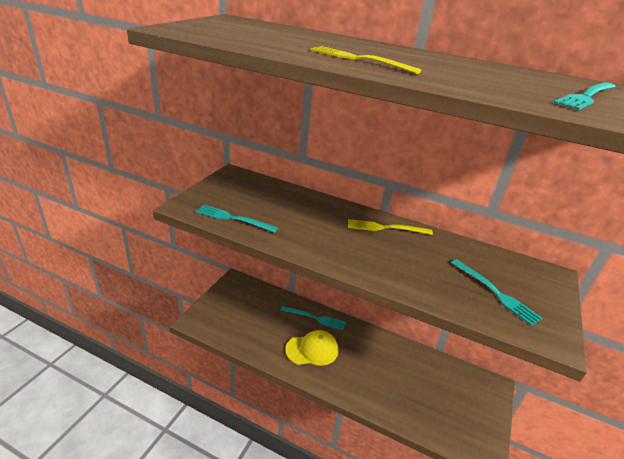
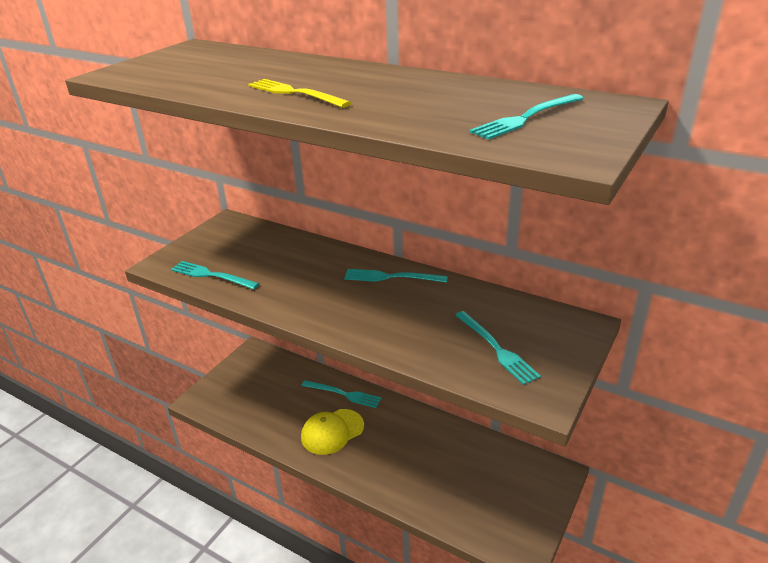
camera: 10 degrees right, 0 degrees up
yellow cap [285,330,339,366] -> yellow cap turned 150 degrees clockwise [301,409,364,455]
yellow fork [348,219,433,235] -> turquoise fork [344,269,448,283]

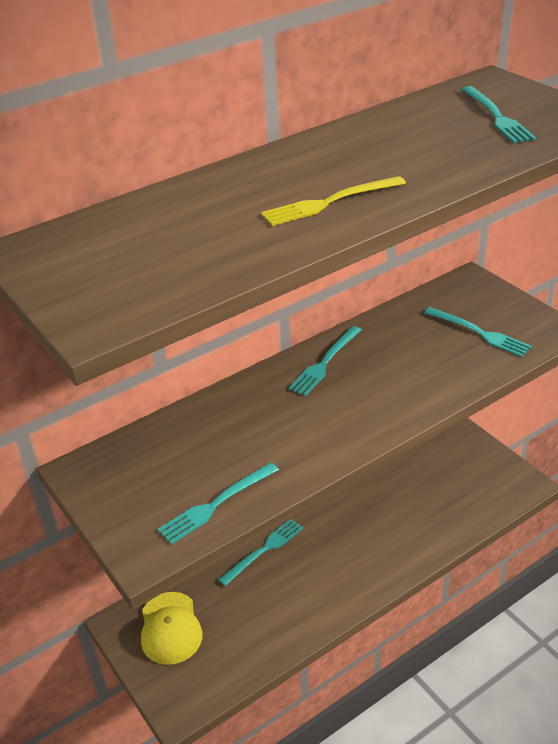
camera: 65 degrees left, 5 degrees up
yellow cap [301,409,364,455] -> yellow cap moved to [141,592,202,665]
turquoise fork [455,311,541,385] -> turquoise fork turned 45 degrees clockwise [425,307,532,357]

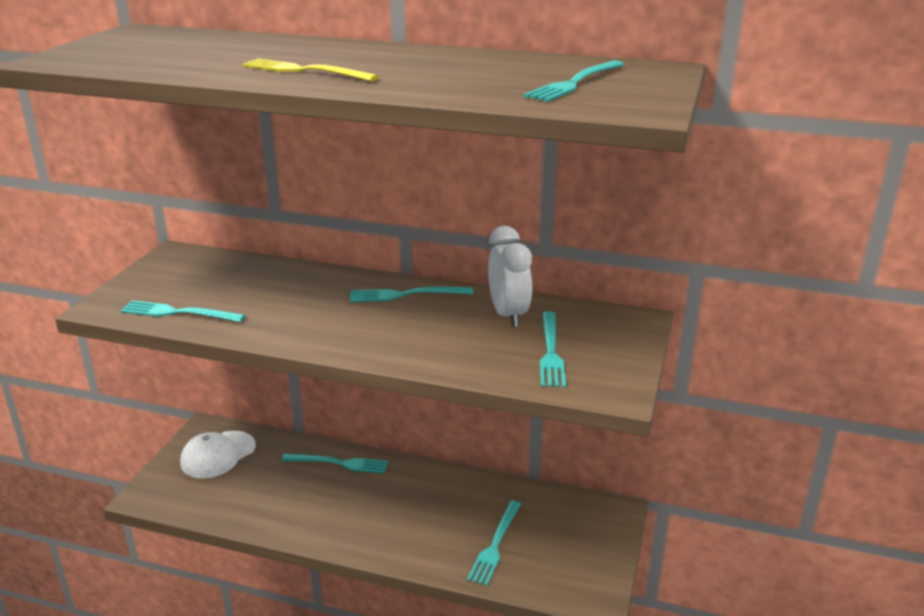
camera: 50 degrees right, 10 degrees down
yellow cap [141,592,202,665] -> white cap [180,431,256,478]
none -> turquoise fork [467,501,521,586]
none -> white clock [488,226,532,327]

